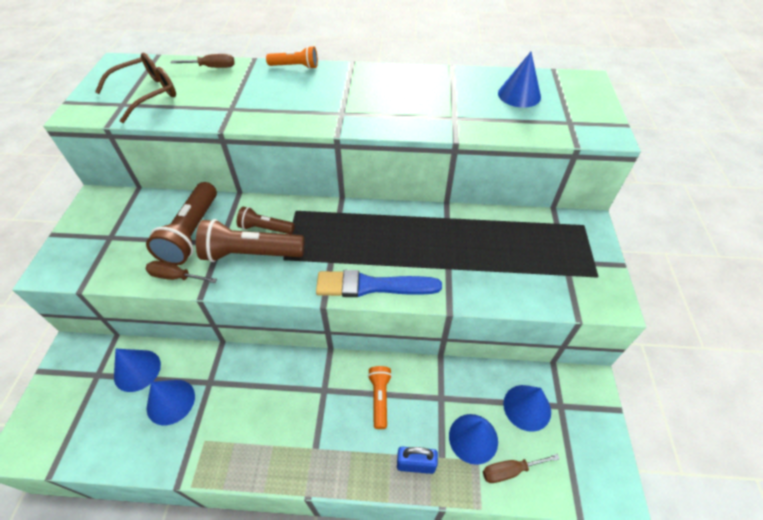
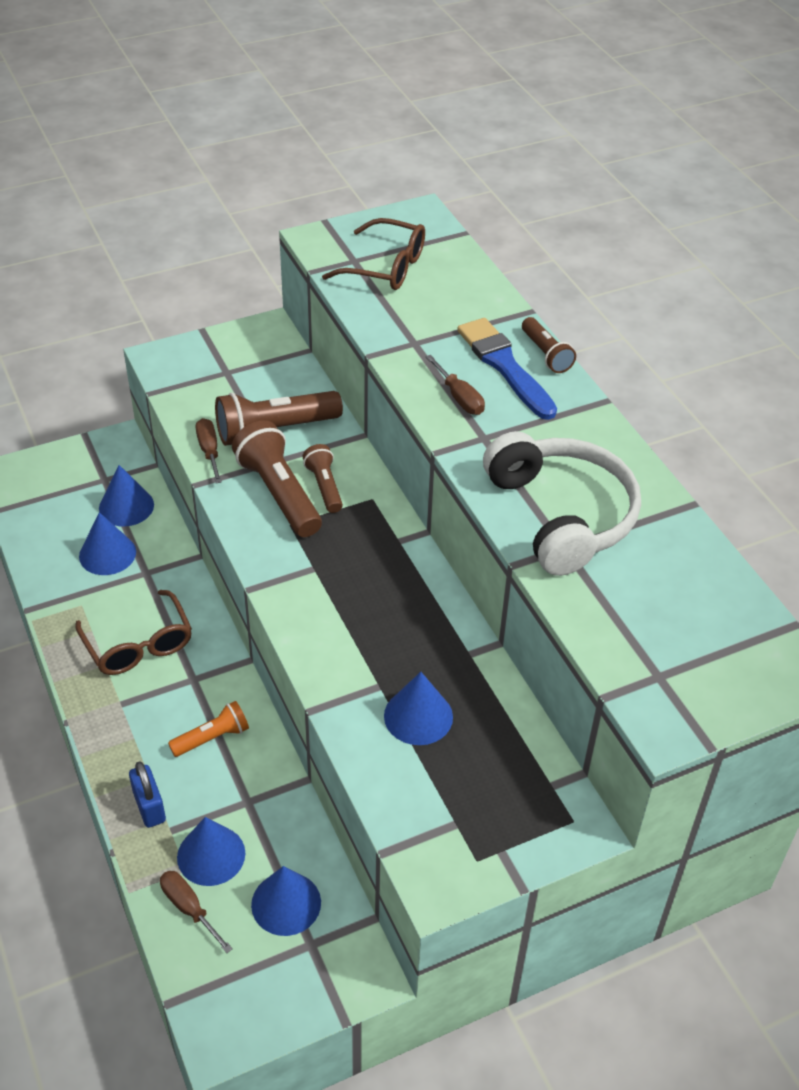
camera: 60 degrees right, 5 degrees down
brown screwdriver [171,54,234,68] -> brown screwdriver moved to [426,355,485,415]
orange flashlight [266,46,318,69] -> brown flashlight [522,317,576,373]
blue brush [316,270,442,297] -> blue brush moved to [457,318,557,420]
blue cone [498,52,541,108] -> blue cone moved to [384,672,453,745]
none -> brown glasses [75,590,192,675]
none -> white headphones [483,431,641,576]

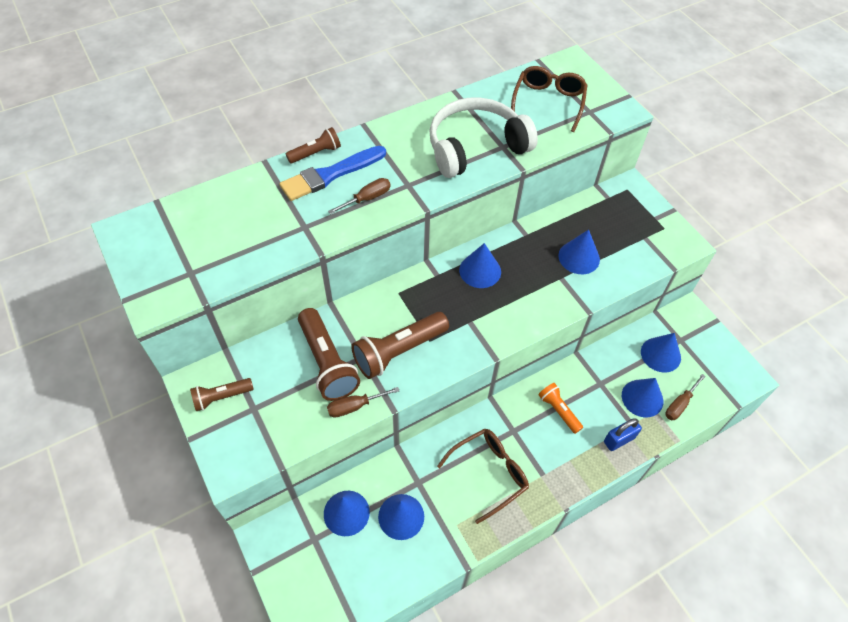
camera: 95 degrees left, 10 degrees up
brown flashlight [303,444,343,513] -> brown flashlight moved to [190,378,253,411]
brown glasses [322,218,425,290] -> brown glasses moved to [511,66,587,132]
none -> blue cone [459,243,501,288]

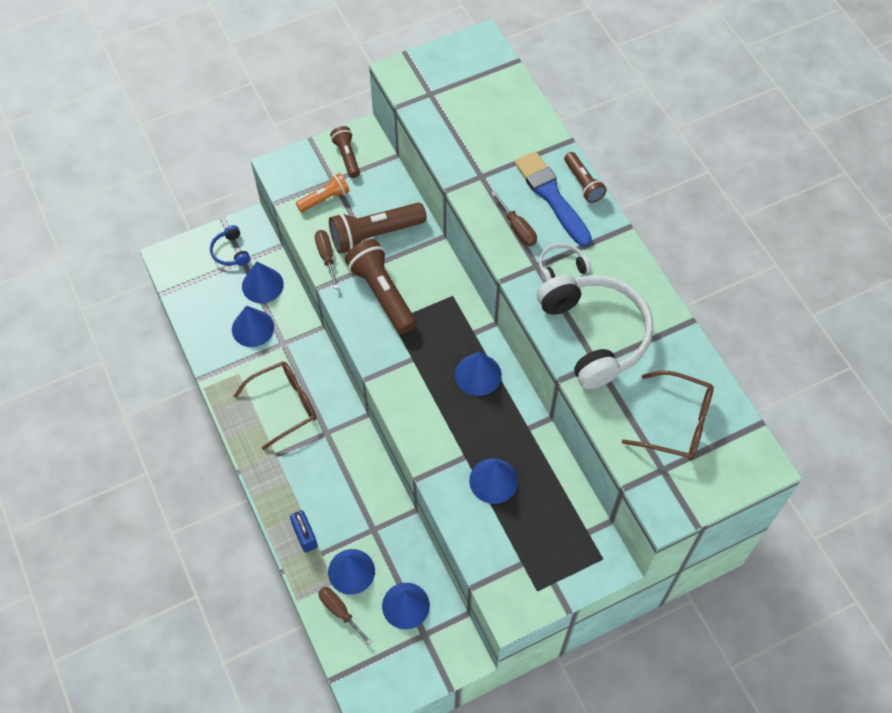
camera: 95 degrees right, 5 degrees up
brown glasses [437,428,529,524] -> brown glasses turned 90 degrees counterclockwise [234,361,316,450]
orange flashlight [538,383,583,434] -> orange flashlight moved to [296,173,350,212]
none -> blue headphones [210,225,250,266]
none -> white headphones [539,243,591,283]

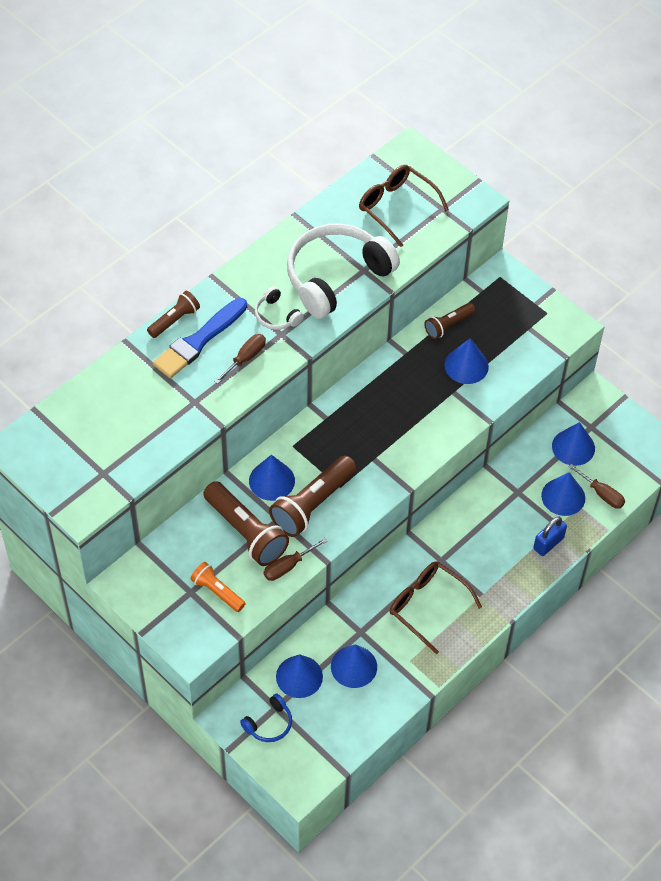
camera: 110 degrees left, 5 degrees down
brown screwdriver [318,587,372,645] -> brown screwdriver turned 75 degrees counterclockwise [568,464,625,509]
brown flashlight [330,126,360,178] -> brown flashlight moved to [424,303,475,339]
blue cone [455,351,502,396] -> blue cone moved to [249,455,295,501]
brown glasses [622,371,714,461] -> brown glasses turned 45 degrees counterclockwise [359,165,449,247]

